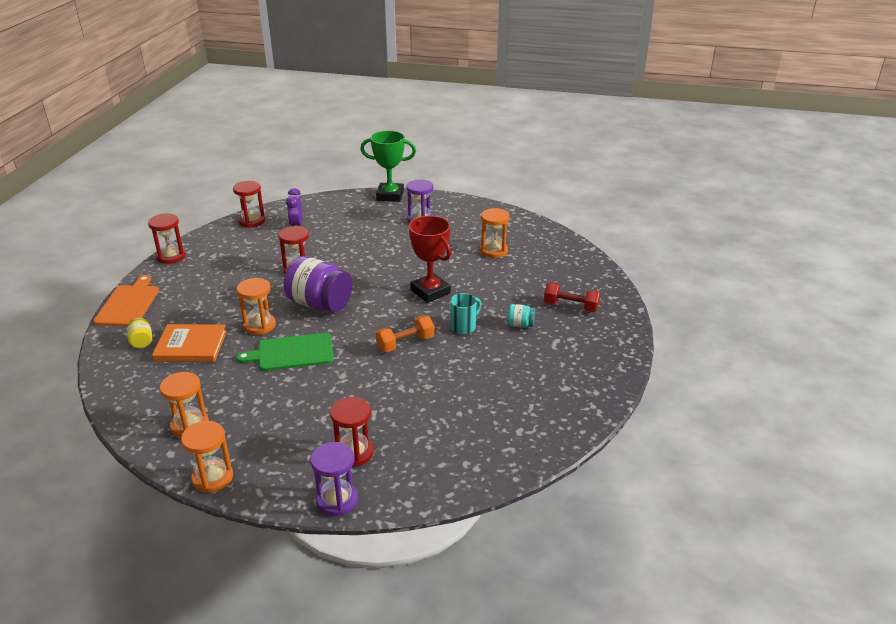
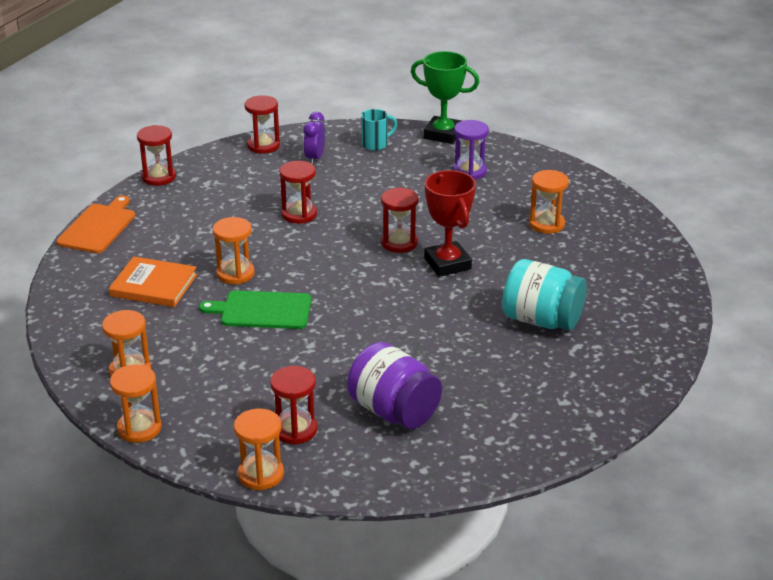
camera: 15 degrees right, 0 degrees up
yellow jar [127,318,152,348] -> none
purple jar [284,256,353,312] -> purple jar moved to [347,342,442,429]
purple hourglass [310,442,358,516] -> orange hourglass [234,409,284,490]
orange dumbbell [376,315,435,352] -> none
turquoise mug [450,293,481,334] -> turquoise mug moved to [361,109,397,151]
turquoise jar [508,304,535,328] -> turquoise jar [502,259,587,330], size x2.23
red dumbbell [544,283,601,312] -> none
none -> red hourglass [381,187,419,253]

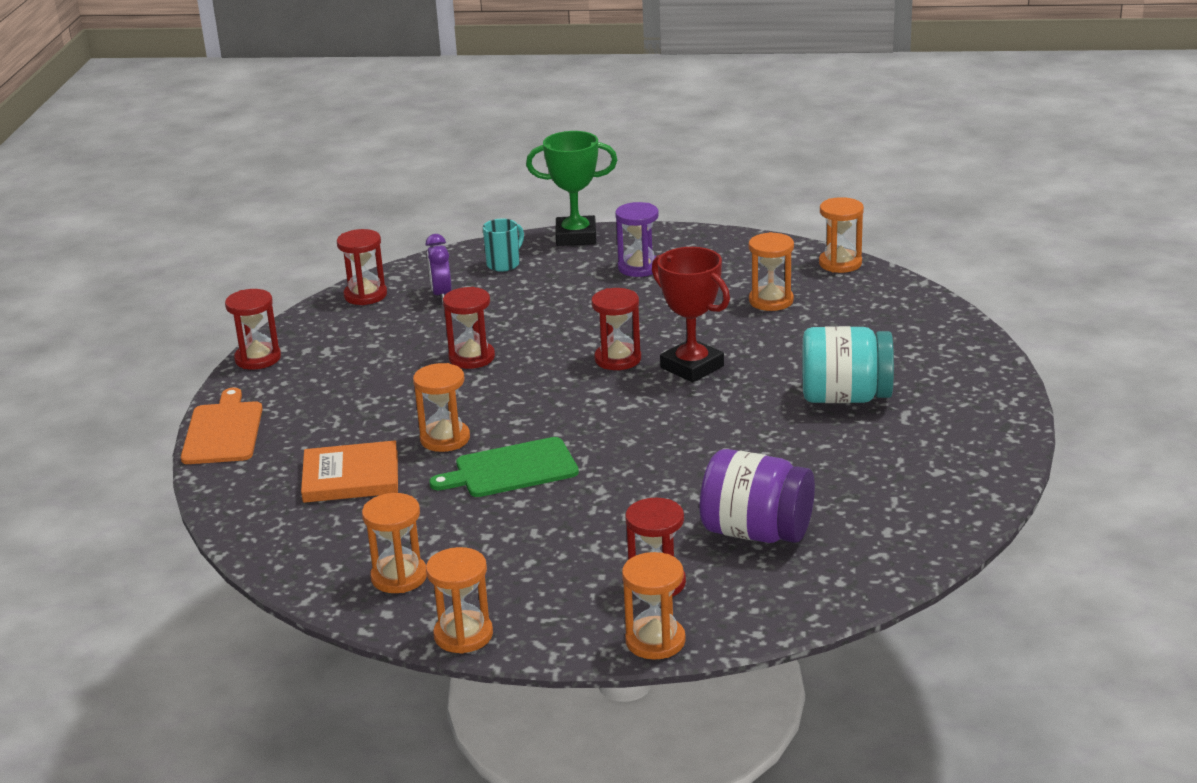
camera: 20 degrees left, 5 degrees down
none -> orange hourglass [819,197,864,273]

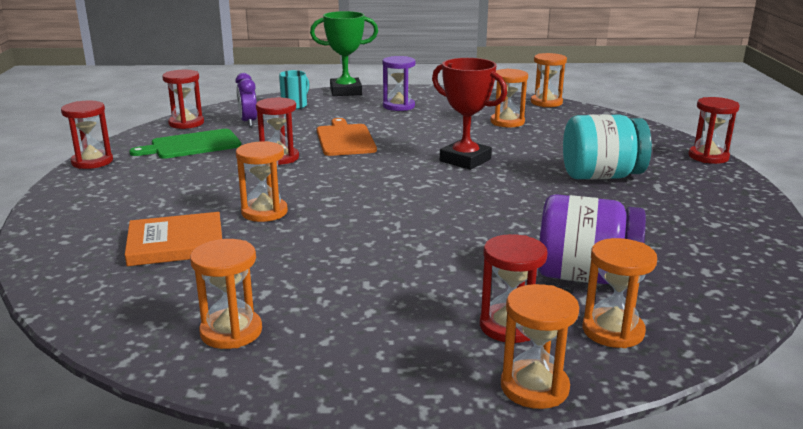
camera: 10 degrees left, 5 degrees down
orange cutting board [181,388,263,464] -> orange cutting board moved to [317,118,377,156]
orange hourglass [426,547,493,654] -> orange hourglass moved to [582,238,657,348]
green cutting board [429,437,579,497] -> green cutting board moved to [129,129,241,159]
red hourglass [591,288,641,370] -> red hourglass moved to [688,97,740,164]

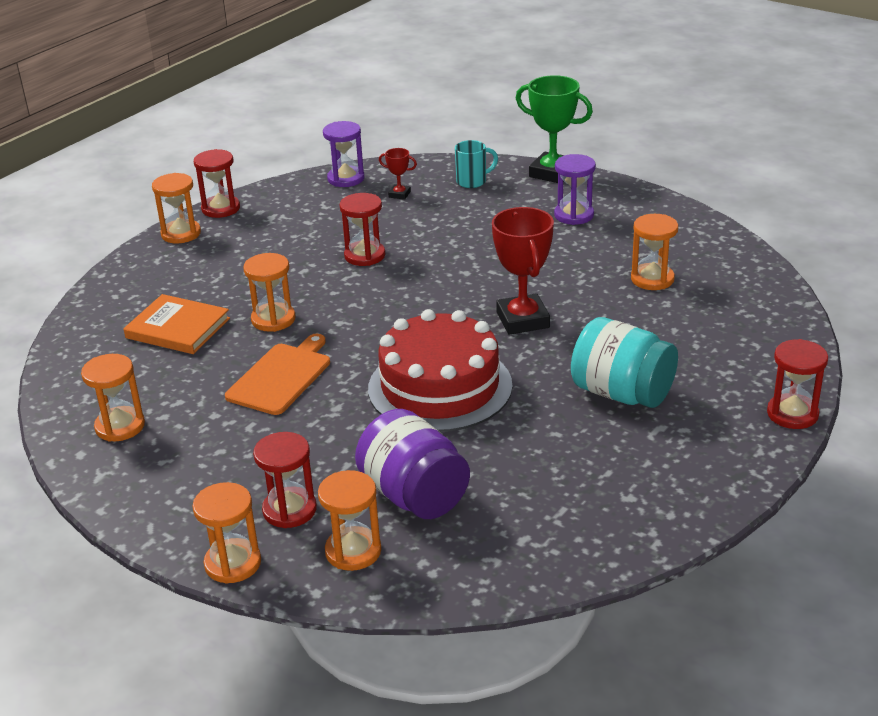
camera: 40 degrees right, 10 degrees up
green cutting board [129,129,241,159] -> none
red hourglass [162,70,204,129] -> purple hourglass [323,121,365,187]
purple clock [236,73,257,127] -> red trophy [379,148,417,200]
orange cutting board [317,118,377,156] -> orange cutting board moved to [225,334,330,415]
orange hourglass [531,53,567,107] -> orange hourglass moved to [152,173,201,243]
none -> red cake [368,309,512,432]

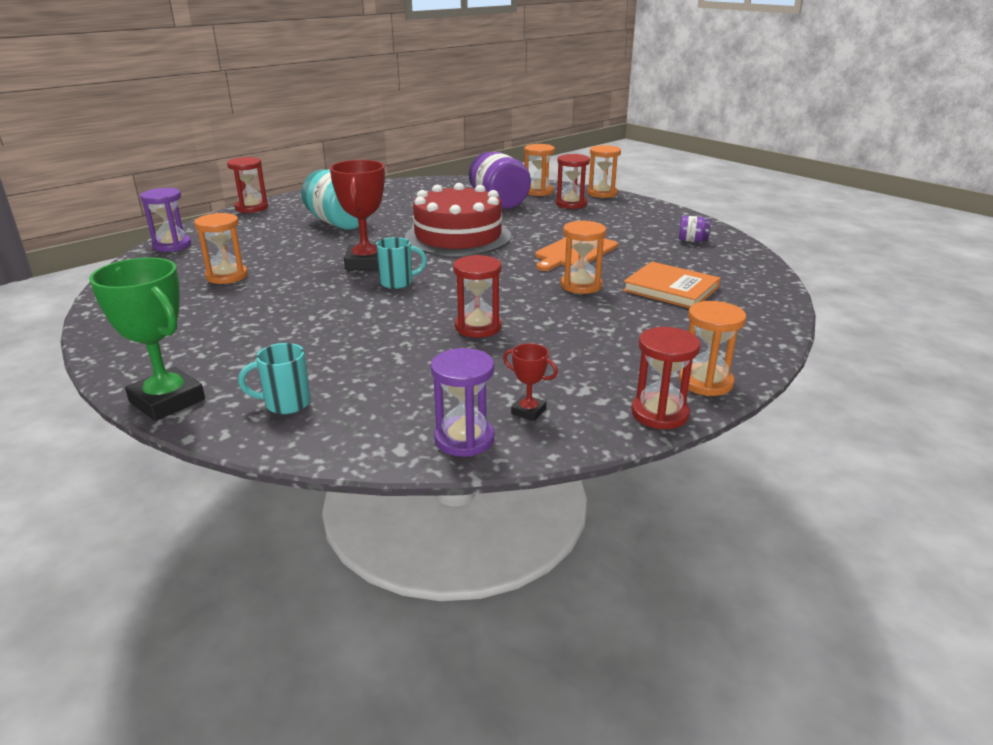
camera: 170 degrees left, 5 degrees down
orange hourglass [81,354,145,442] -> purple jar [679,216,711,242]
red trophy [379,148,417,200] -> red trophy moved to [503,343,558,421]
purple hourglass [554,154,596,225] -> purple hourglass moved to [140,188,191,252]
none -> turquoise mug [376,237,427,289]

